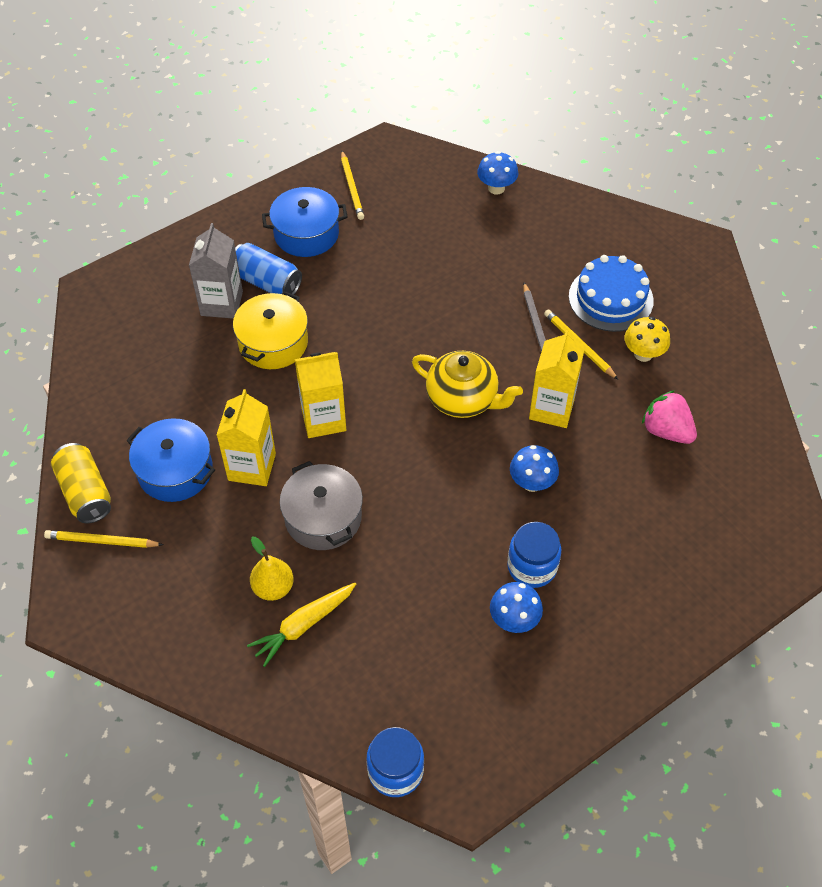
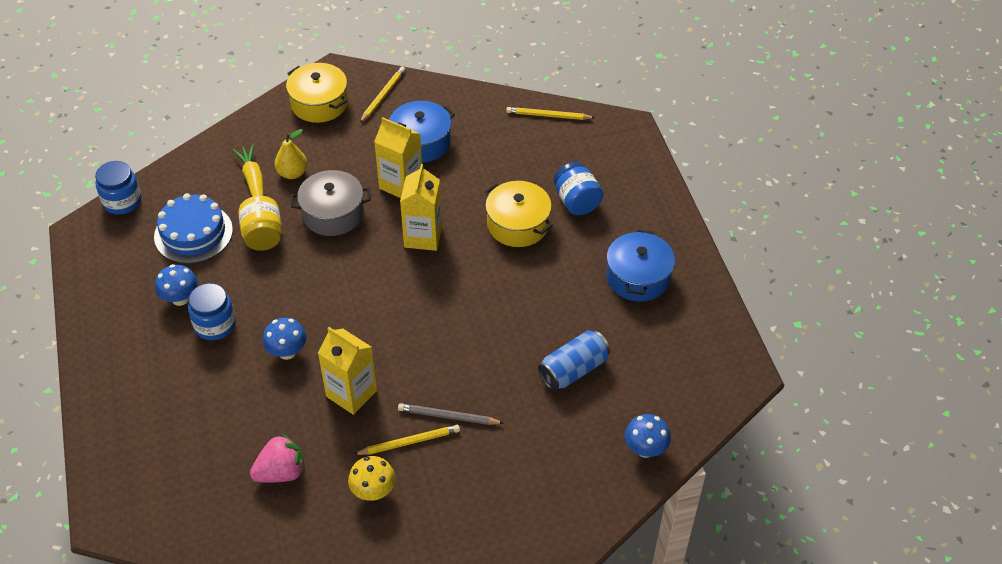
camera: 110 degrees right, 5 degrees down
yellow can [51,443,111,523] -> none
grey carton [189,223,243,319] -> blue jar [554,162,603,215]
blue can [235,243,302,295] -> blue can moved to [538,330,610,391]
yellow pencil [341,151,364,220] -> yellow pencil moved to [506,107,595,120]
yellow teapot [412,351,523,418] -> none
blue cake [569,255,654,332] -> blue cake moved to [154,193,233,264]
none -> yellow jar [238,196,282,251]
none -> yellow pot [286,63,348,123]

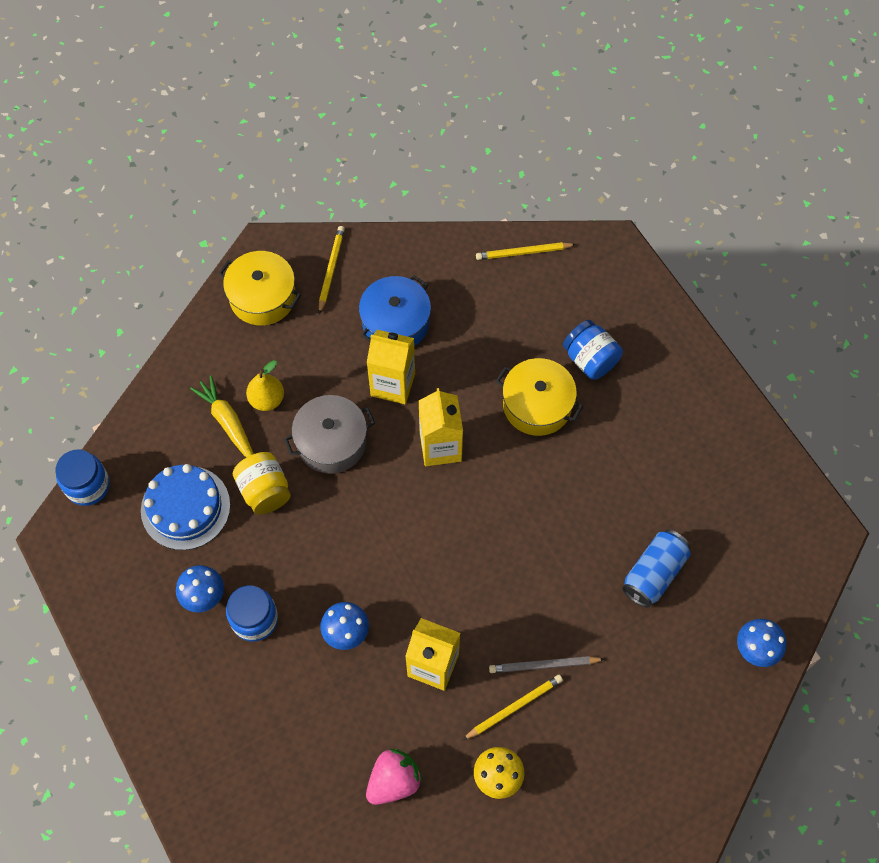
camera: 15 degrees left, 15 degrees up
blue pot [606,229,675,302] -> none

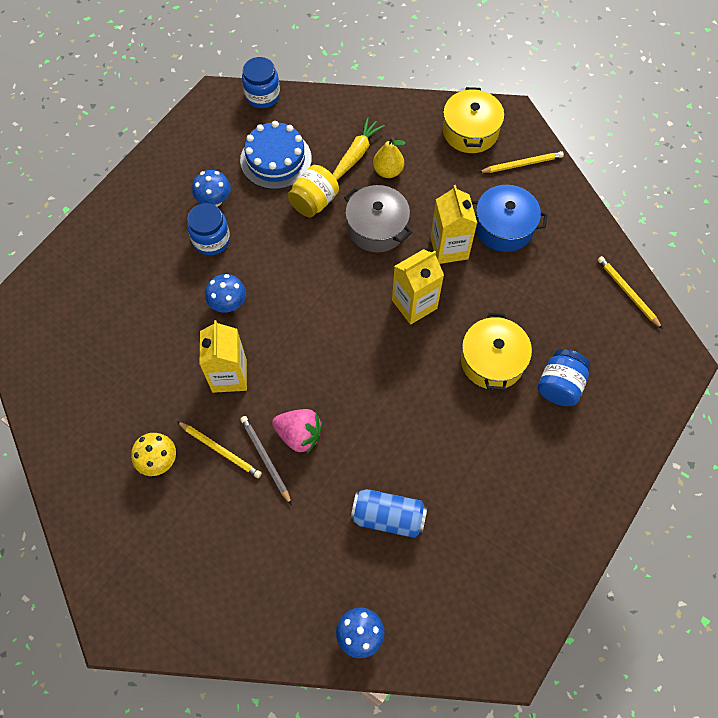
camera: 65 degrees right, 0 degrees up
pink strawberry [366,749,423,805] -> pink strawberry moved to [272,409,323,454]

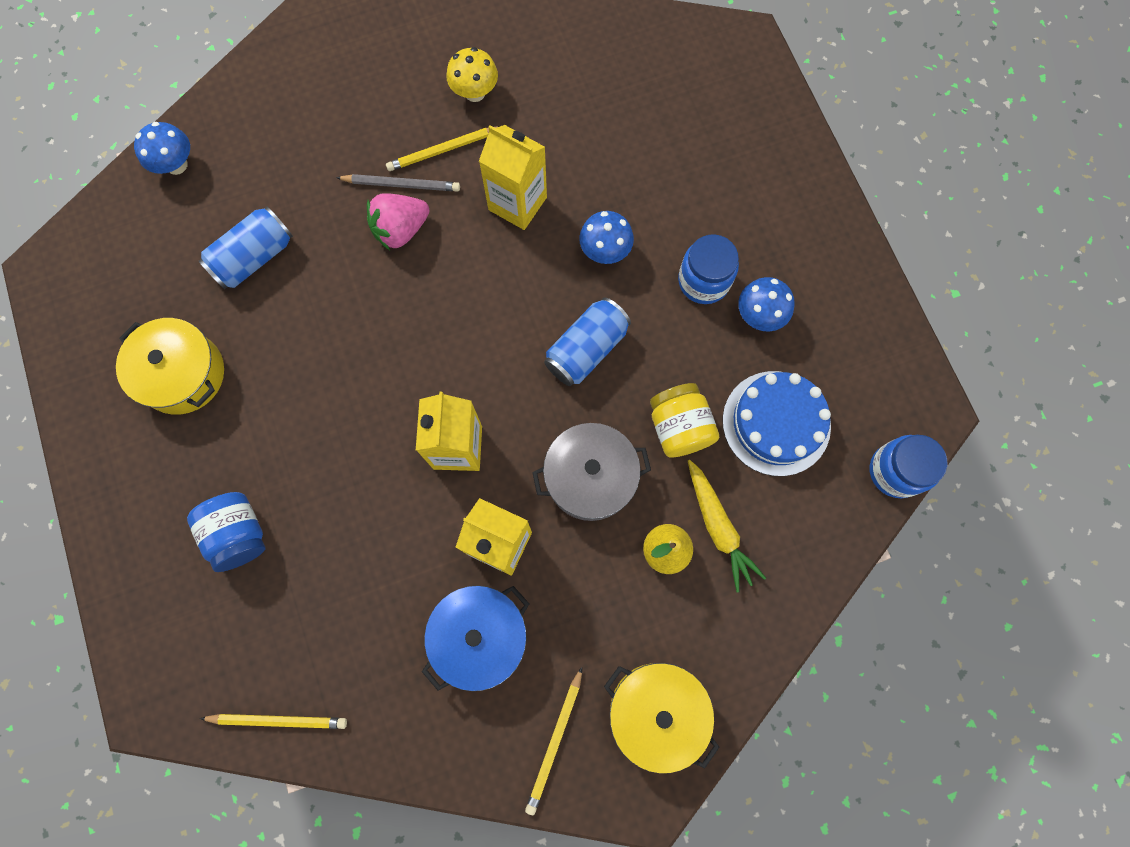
camera: 125 degrees right, 10 degrees up
yellow pot [461,313,532,390] -> yellow pot moved to [116,318,224,415]
none -> blue can [544,298,631,386]

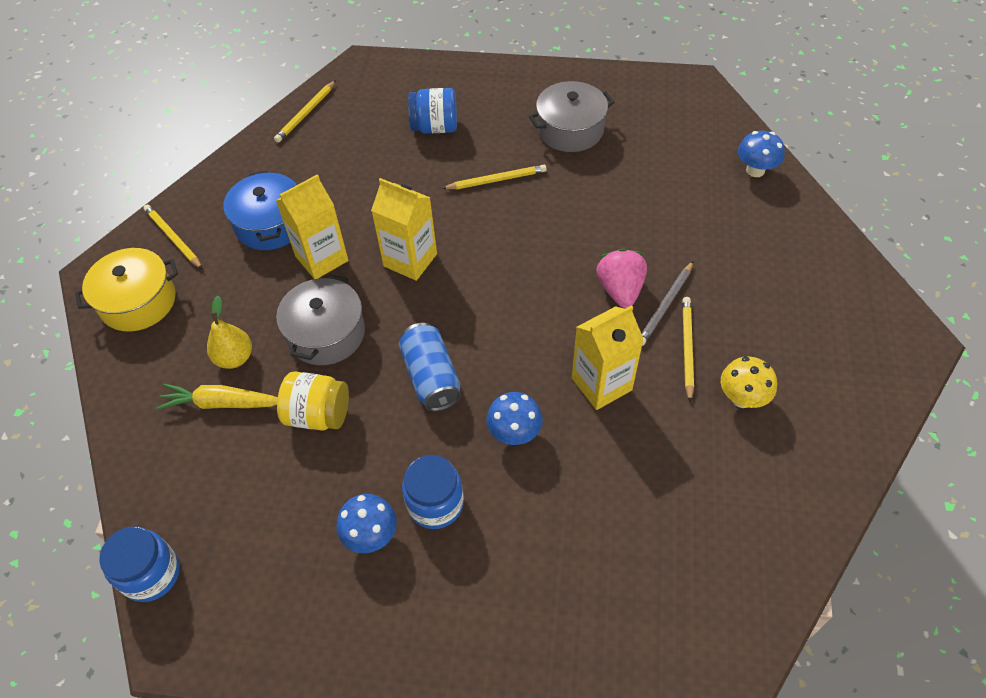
camera: 120 degrees right, 20 degrees down
yellow pot [116,318,224,415] -> grey pot [529,81,615,152]
blue can [199,206,293,289] -> none
blue cake [722,371,831,476] -> none
none -> yellow pencil [441,165,547,189]

